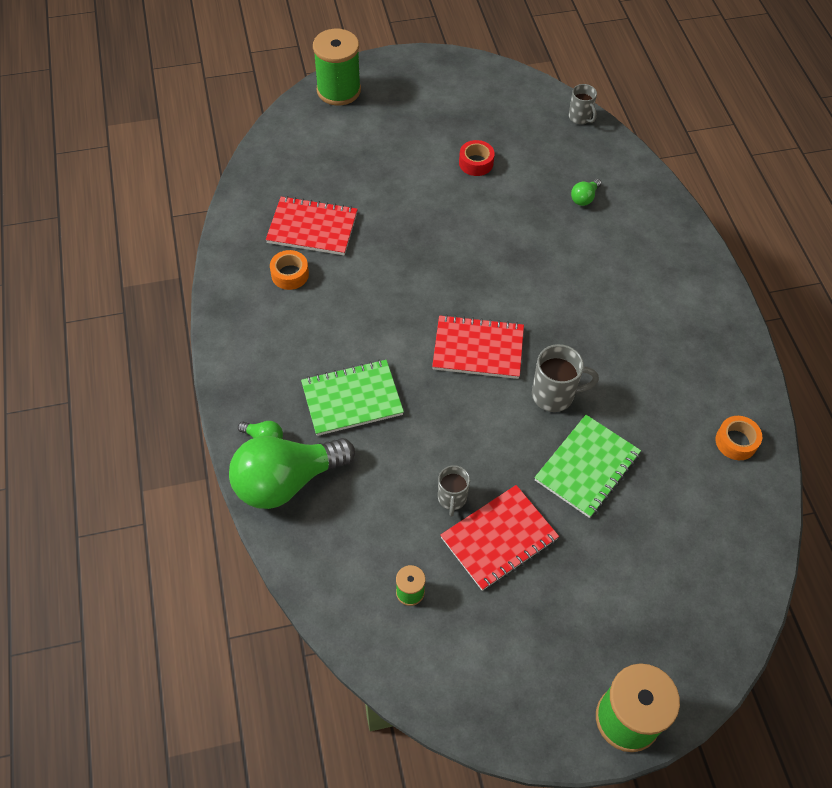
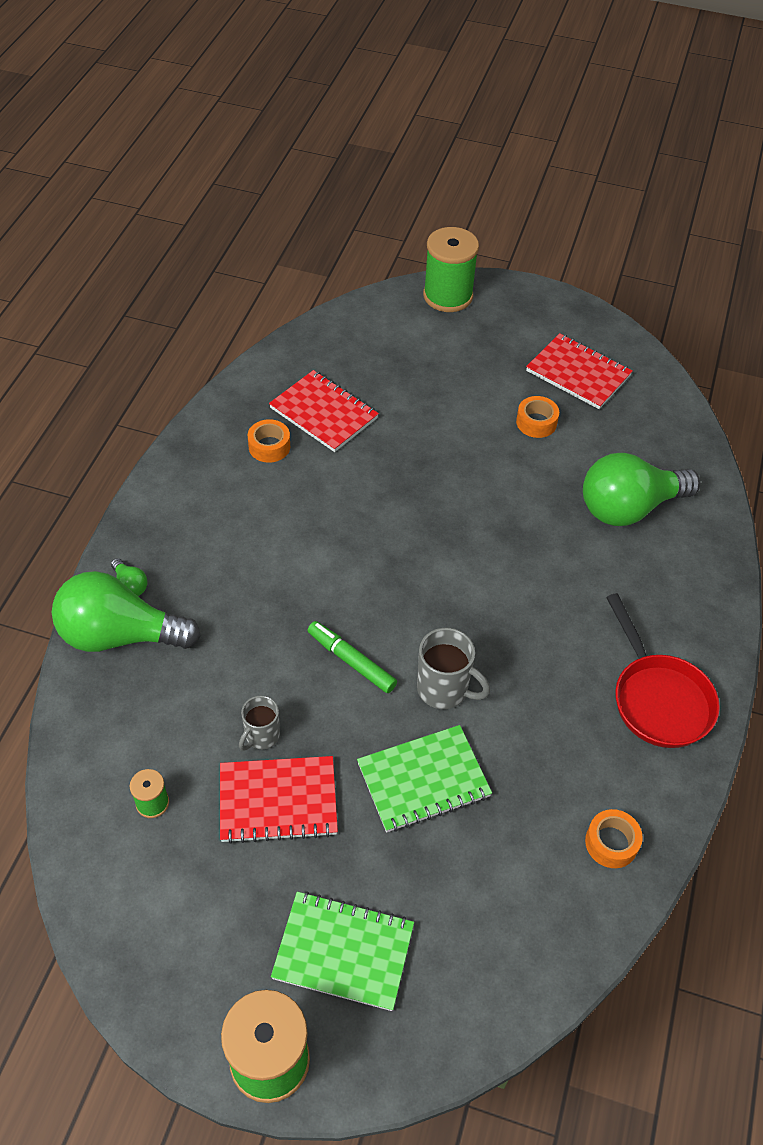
camera: 30 degrees right, 5 degrees down
green notebook [301,360,404,436] -> green notebook moved to [271,892,414,1011]
red notebook [432,315,524,379] -> red notebook moved to [526,333,632,409]
red tape [459,140,495,176] -> orange tape [516,396,559,438]
grey mug [569,84,597,124] -> none
green light bulb [571,179,601,206] -> green light bulb [583,453,700,526], size x2.49
none -> green marker [307,621,397,693]
none -> red pan [606,593,720,748]

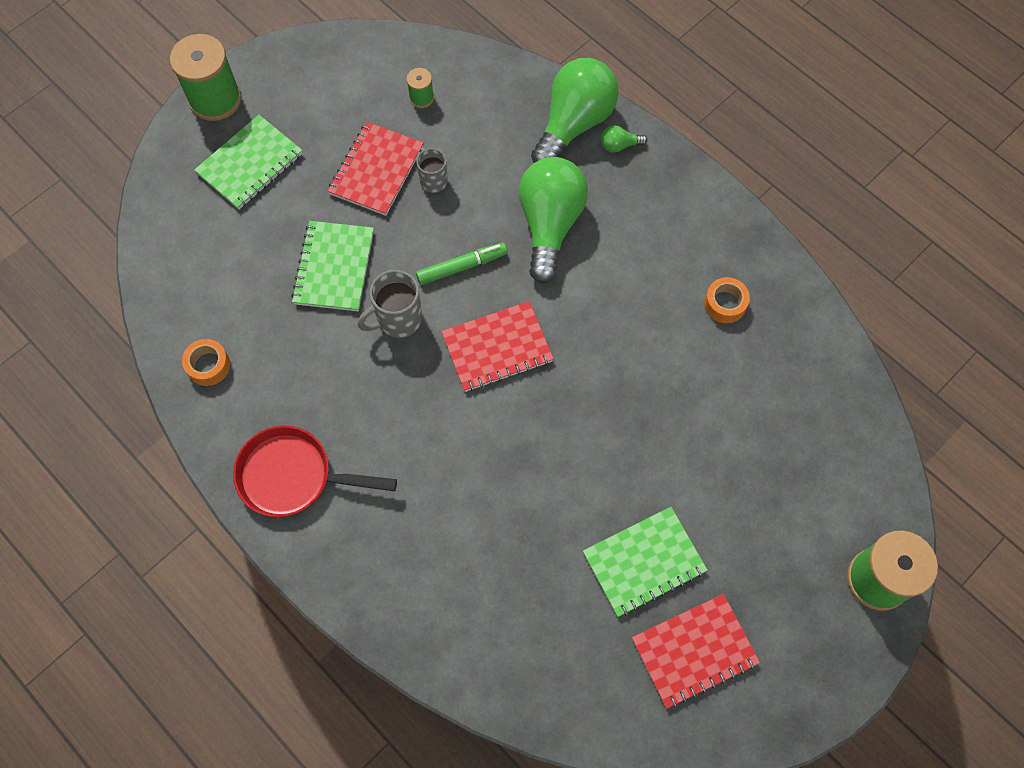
camera: 120 degrees right, 15 degrees up
red notebook [269,370,379,452] -> red notebook moved to [441,301,554,392]
orange tape [516,396,559,438] -> green notebook [583,507,708,617]
green light bulb [583,453,700,526] -> green light bulb moved to [518,157,588,284]

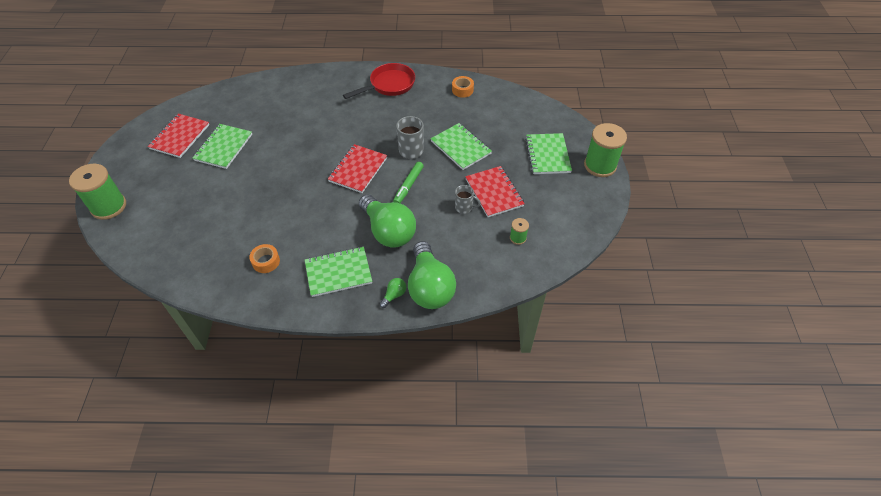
camera: 135 degrees right, 15 degrees down
none -> green notebook [305,247,372,297]

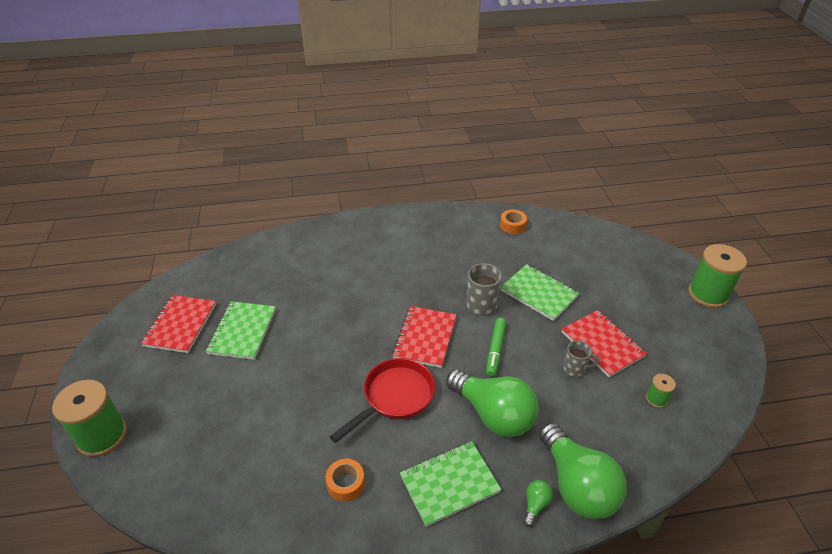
camera: 10 degrees left, 10 degrees down
red pan [343,63,415,99] -> red pan moved to [329,358,435,443]
green notebook [525,133,572,174] -> none

